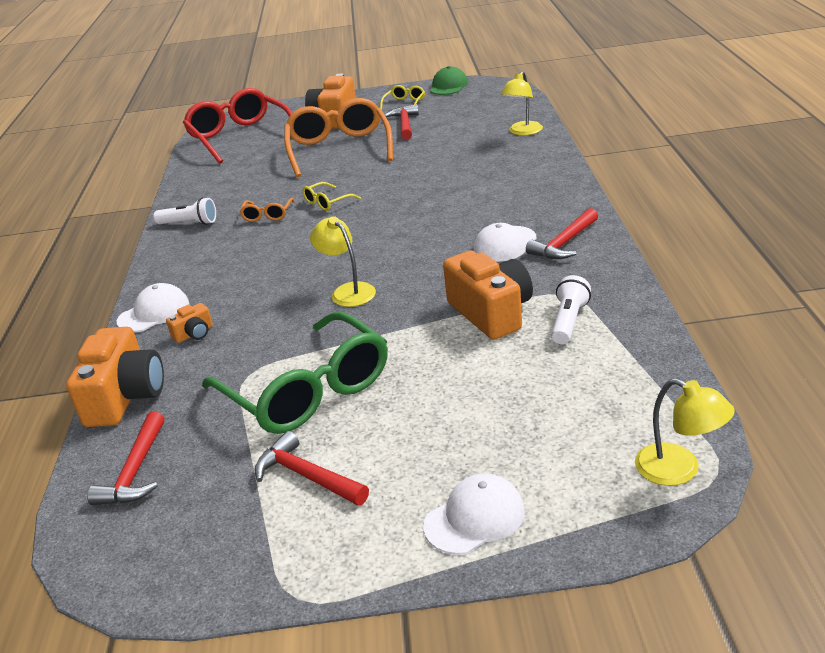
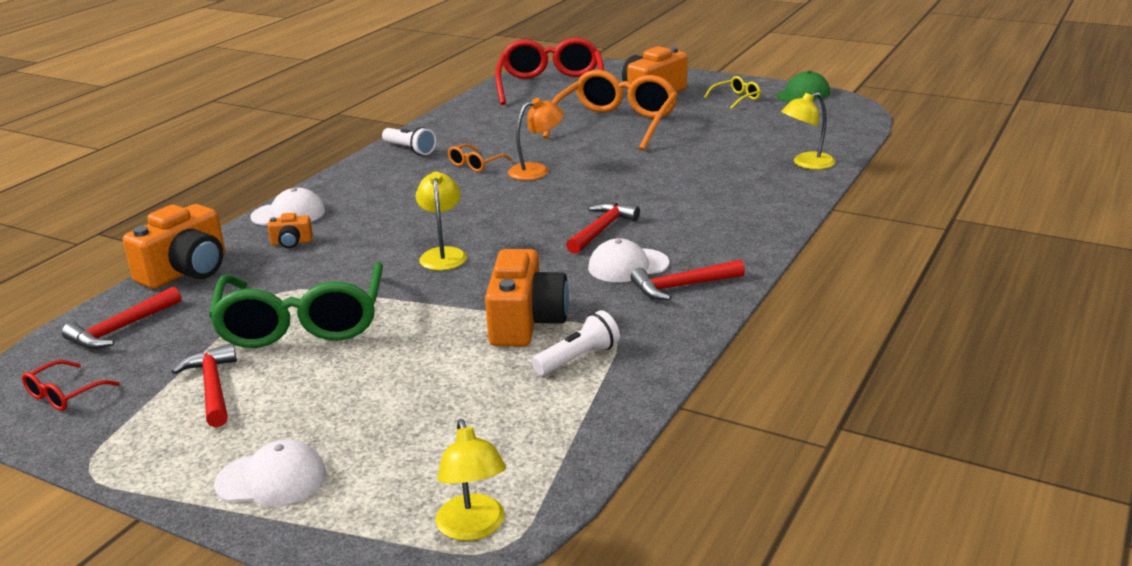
camera: 30 degrees right, 5 degrees down
yellow glasses [303,182,361,211] -> orange lamp [508,98,564,180]
red hammer [385,104,419,140] -> red hammer moved to [566,202,640,254]
none -> red glasses [22,360,120,411]

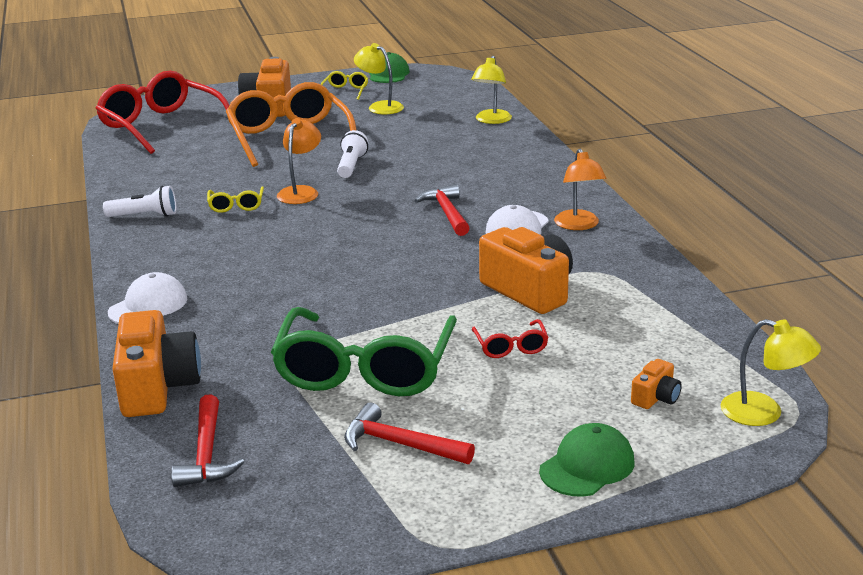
camera: 45 degrees left, 0 degrees up
red glasses [22,360,120,411] -> red glasses moved to [472,319,549,358]
green glasses [209,262,383,348] -> green glasses turned 60 degrees clockwise [271,307,457,396]
white cap [214,440,326,506] -> green cap [539,423,635,497]
orange camera [268,213,313,248] -> orange camera moved to [631,359,682,409]
yellow lamp [416,172,467,270] -> yellow lamp moved to [354,43,404,114]
orange glasses [448,144,512,172] -> yellow glasses [207,187,264,213]
white flashlight [532,310,620,375] -> white flashlight moved to [337,130,368,178]
red hammer [630,260,745,300] -> orange lamp [554,149,606,230]

